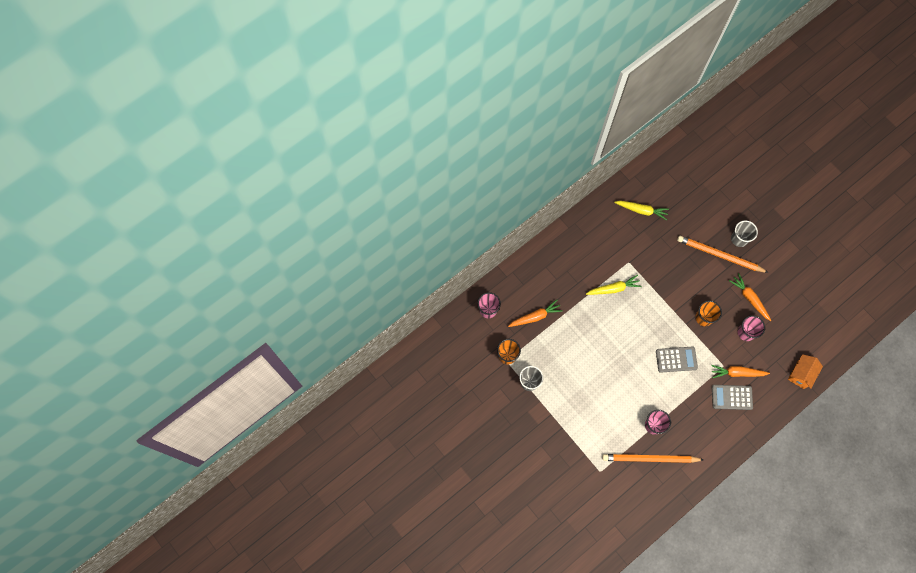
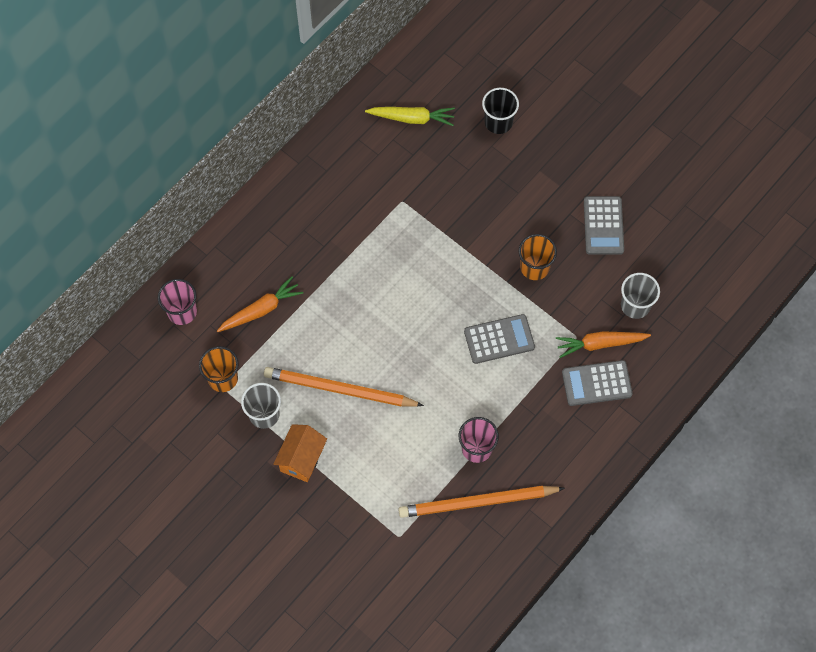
camera: 10 degrees left, 5 degrees down
yellow carrot [586,275,642,295] -> none
orange pencil [677,236,769,273] -> orange pencil moved to [264,367,424,407]
orange carrot [729,273,771,321] -> grey calculator [584,196,624,255]
grey cup [731,220,758,247] -> grey cup moved to [621,273,660,319]
pink cup [738,315,765,341] -> none
orange house [788,354,823,389] -> orange house moved to [273,424,327,482]
none -> black cup [482,88,519,134]

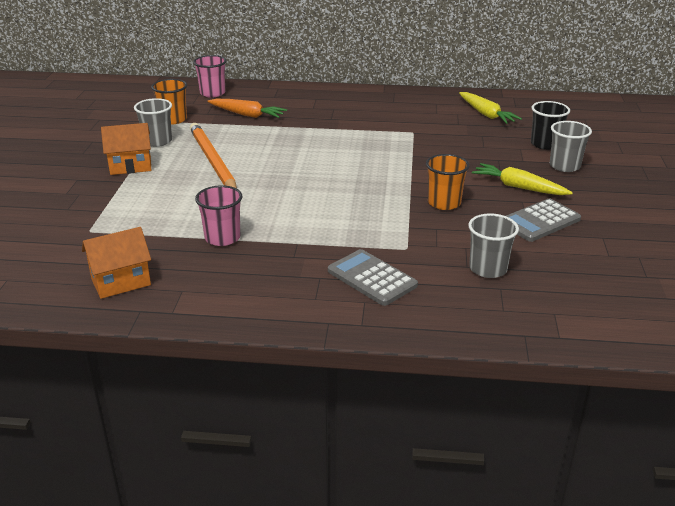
camera: 55 degrees right, 35 degrees down
orange pencil [398,486,565,518] -> none
grey calculator [464,314,535,364] -> none
orange carrot [556,331,651,358] -> none
none -> orange house [82,227,151,299]
none -> yellow carrot [472,163,573,195]
none -> grey cup [550,121,592,172]

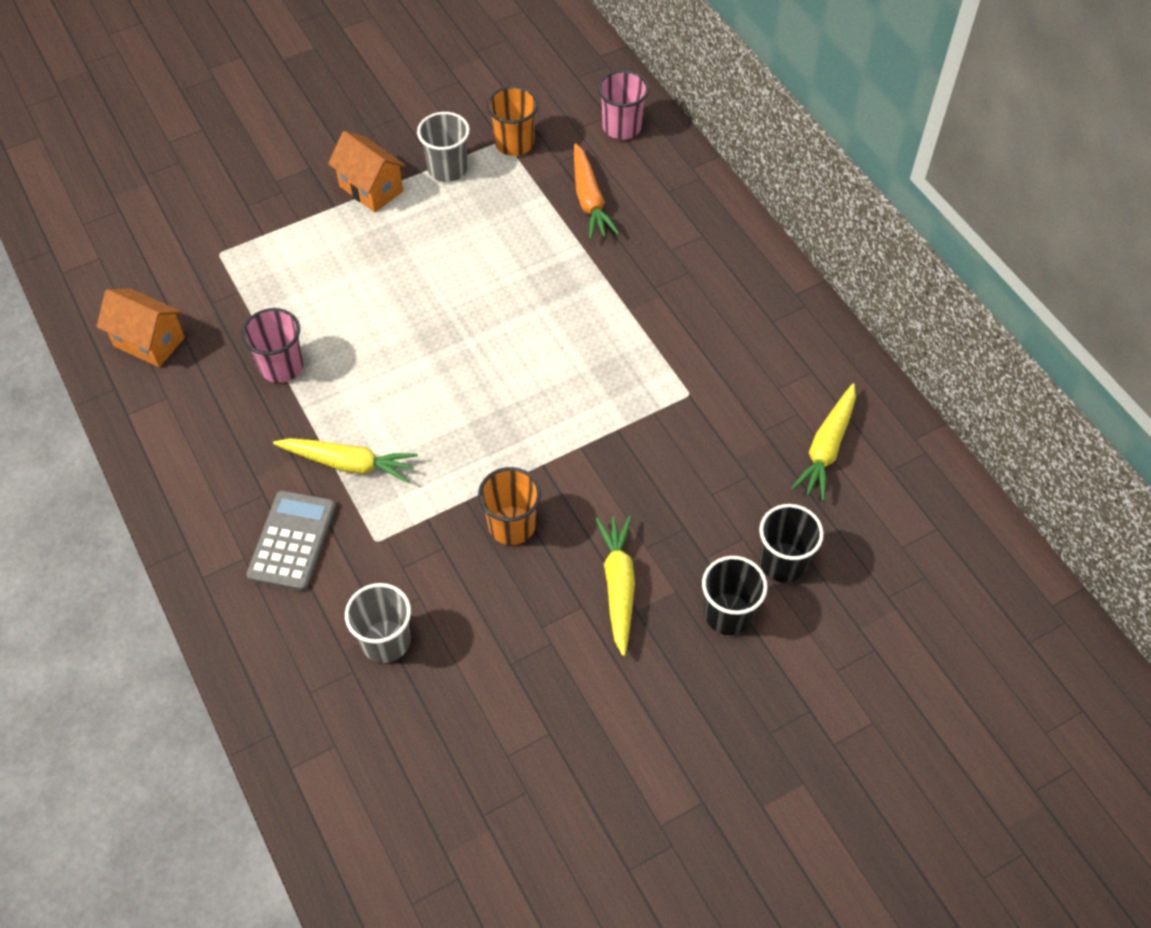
camera: 55 degrees right, 25 degrees up
orange pencil [190,123,237,188] -> none
grey calculator [506,199,581,242] -> none
grey cup [550,121,592,172] -> black cup [702,556,768,635]
none -> yellow carrot [273,438,418,483]

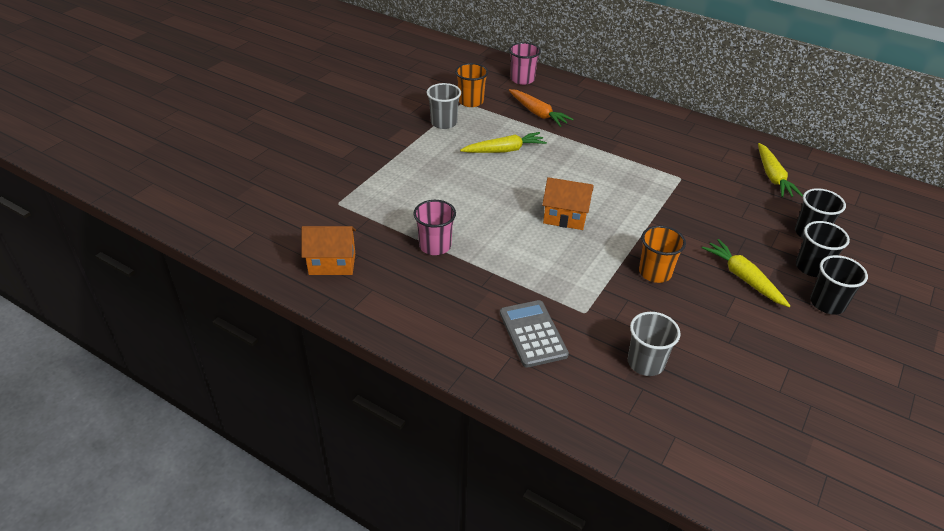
camera: 30 degrees left, 15 degrees down
yellow carrot [273,438,418,483] -> yellow carrot moved to [460,132,547,153]
orange house [328,131,406,212] -> orange house moved to [542,177,593,230]
none -> black cup [810,255,868,315]

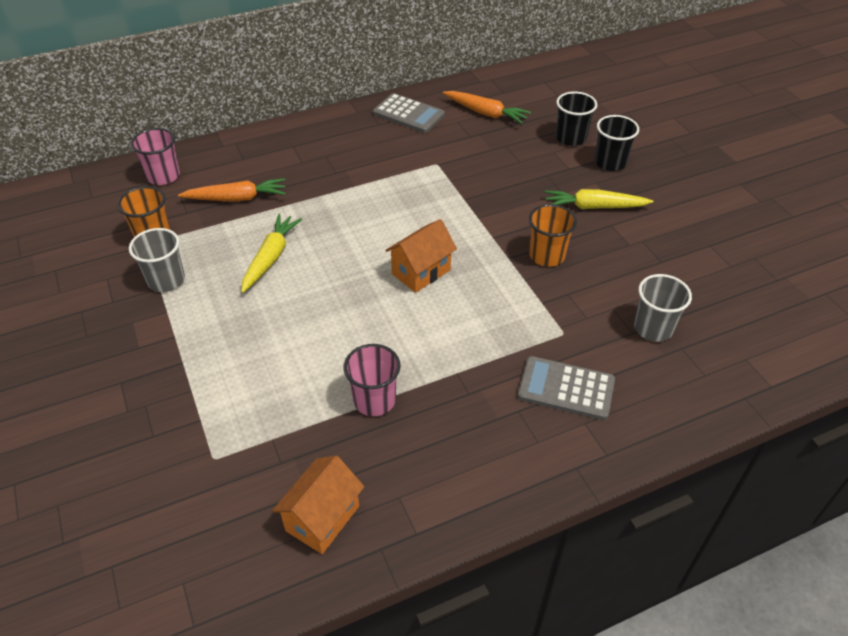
camera: 55 degrees left, 5 degrees up
yellow carrot [758,143,803,197] -> orange carrot [443,91,531,124]
black cup [810,255,868,315] -> none
none -> grey calculator [373,93,445,133]

